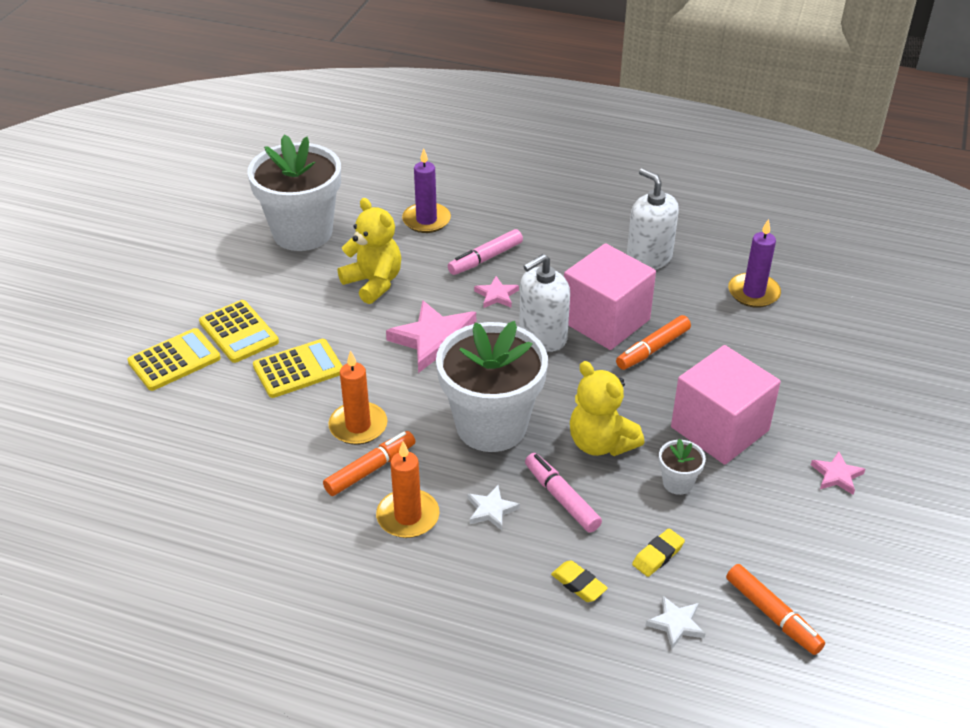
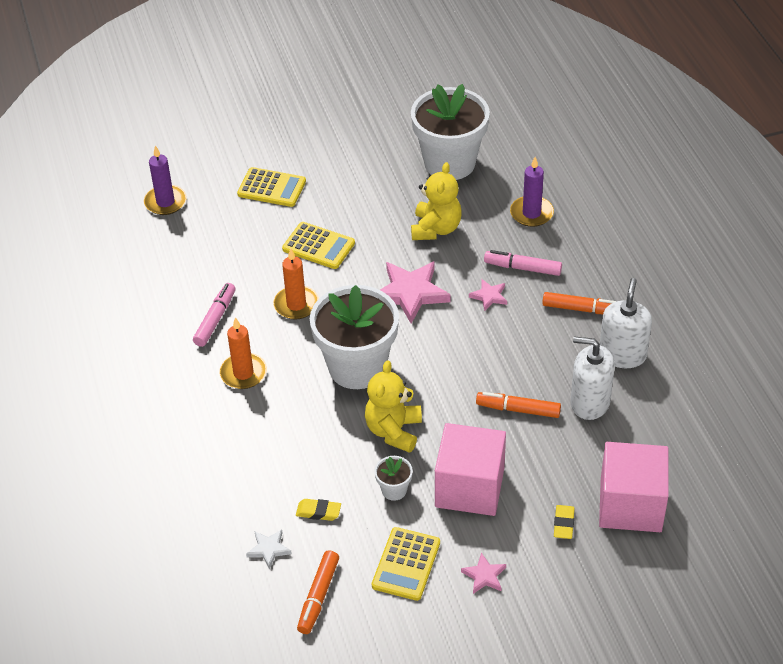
camera: 55 degrees right, 5 degrees up
yellow calculator [199,300,279,363] -> yellow calculator moved to [372,527,440,601]
orange marker [323,431,415,496] -> orange marker moved to [542,292,617,314]
white star [468,485,520,530] -> none
white soap dispenser [519,254,570,352] -> white soap dispenser moved to [570,337,615,420]
pink marker [525,453,602,532] -> pink marker moved to [193,283,236,347]
yellow eraser [551,560,608,602] -> yellow eraser moved to [554,505,575,539]
pink cube [564,243,656,350] -> pink cube moved to [599,442,669,532]
purple candle [728,219,781,308] -> purple candle moved to [144,145,187,215]

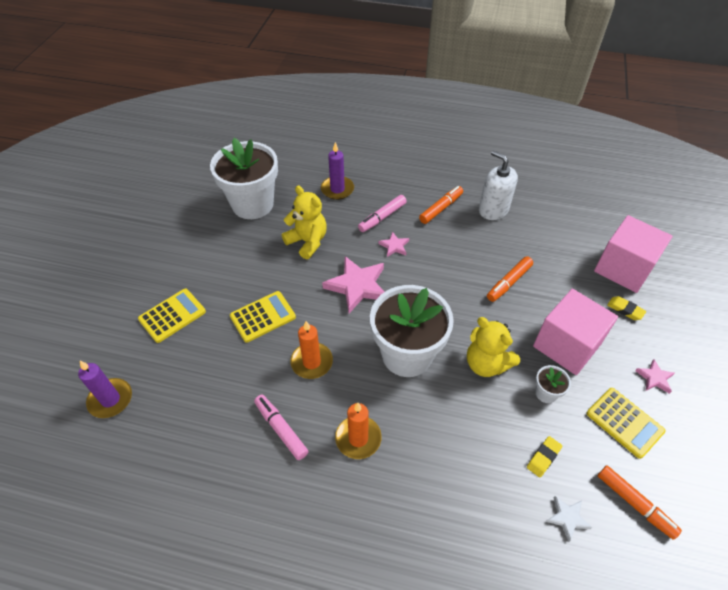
camera: 60 degrees left, 5 degrees up
white soap dispenser [570,337,615,420] -> none

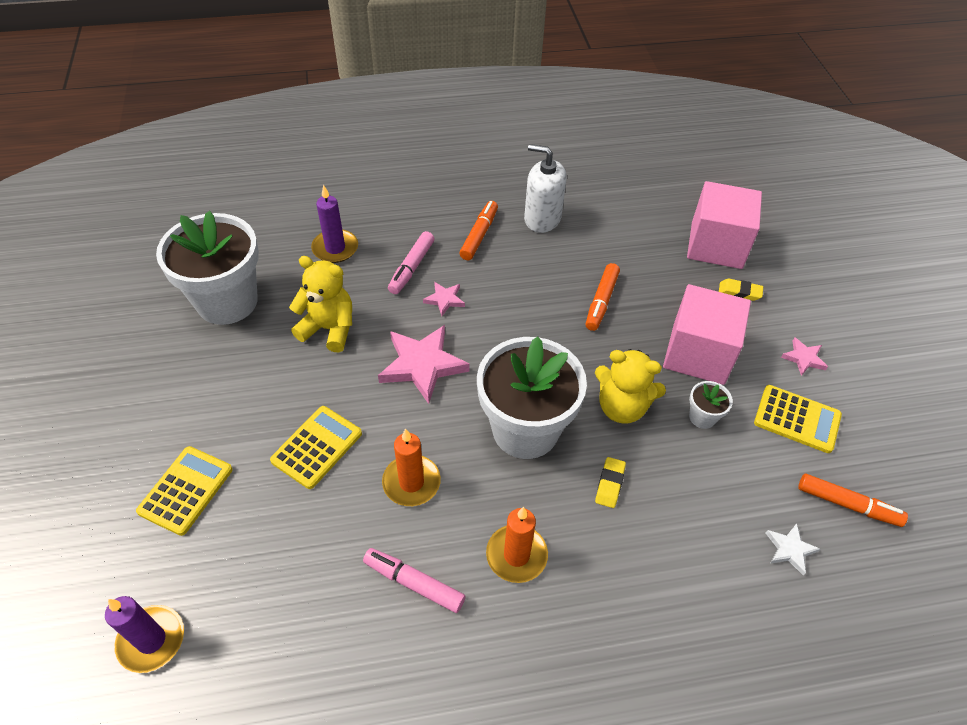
camera: 25 degrees left, 0 degrees up
yellow eraser [527,436,562,477] -> yellow eraser moved to [595,457,626,508]

